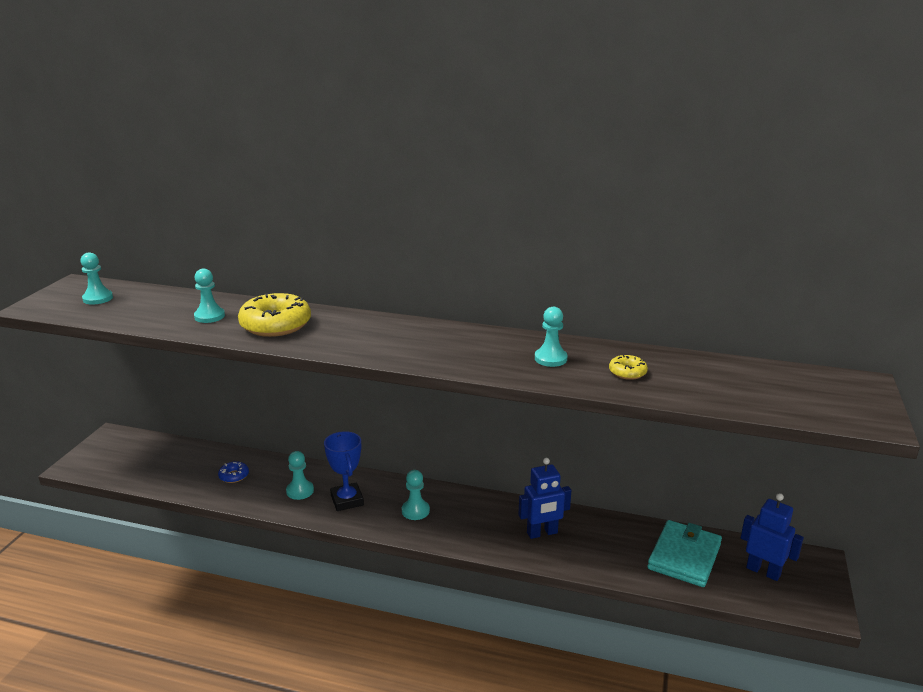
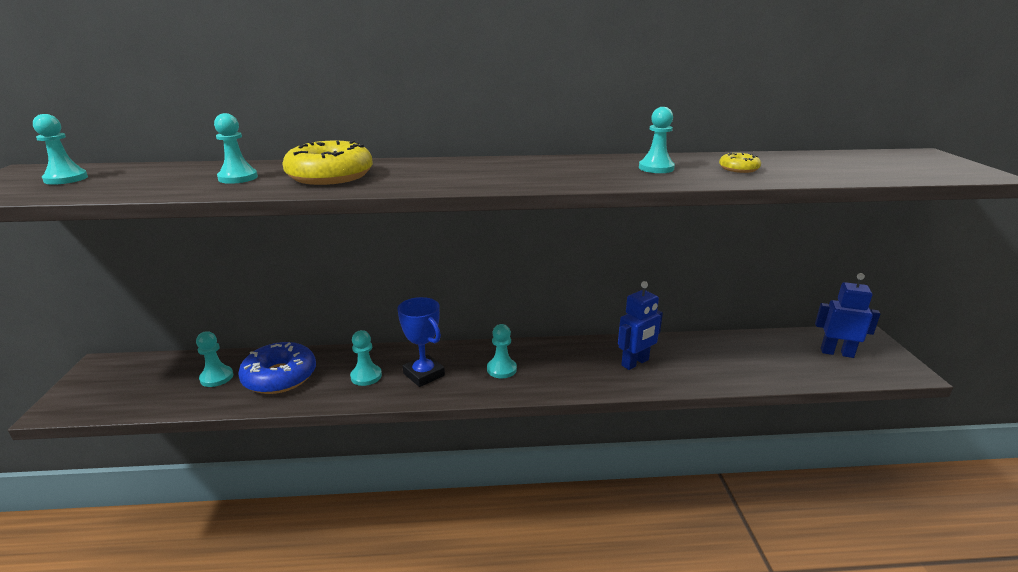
camera: 20 degrees left, 0 degrees up
blue donut [218,461,249,483] -> blue donut [238,342,316,394], size x2.10
turquoise wallet [648,520,722,587] -> none
none -> turquoise pawn [196,331,233,387]

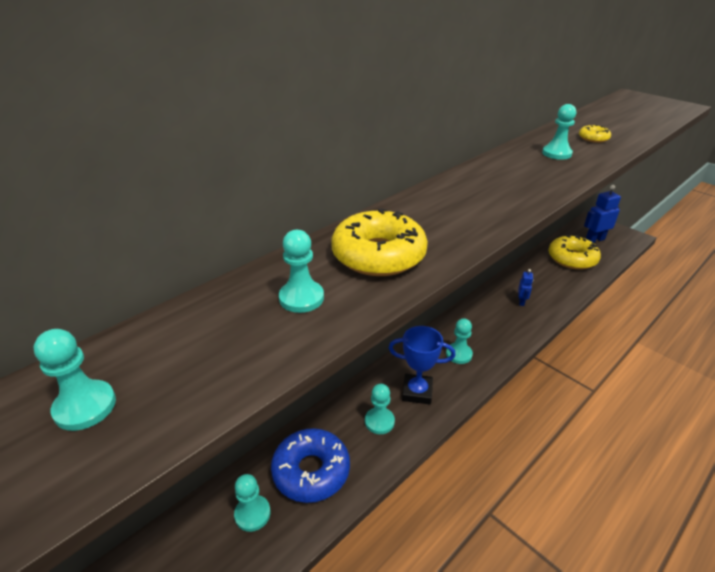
camera: 40 degrees left, 10 degrees up
blue robot [618,281,663,370] -> blue robot [518,269,533,306], size x0.56
none -> yellow donut [548,235,601,270]

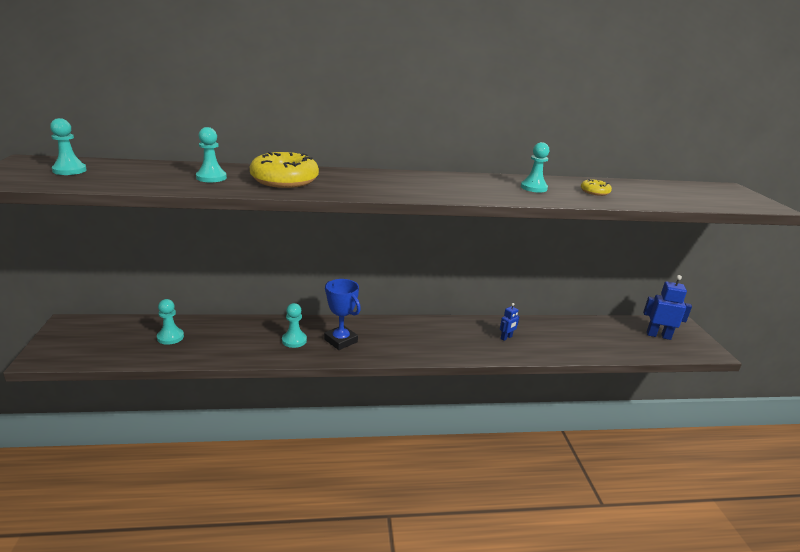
camera: 35 degrees right, 10 degrees down
blue donut [271,428,350,503] -> none
turquoise pawn [446,318,473,364] -> none
yellow donut [548,235,601,270] -> none

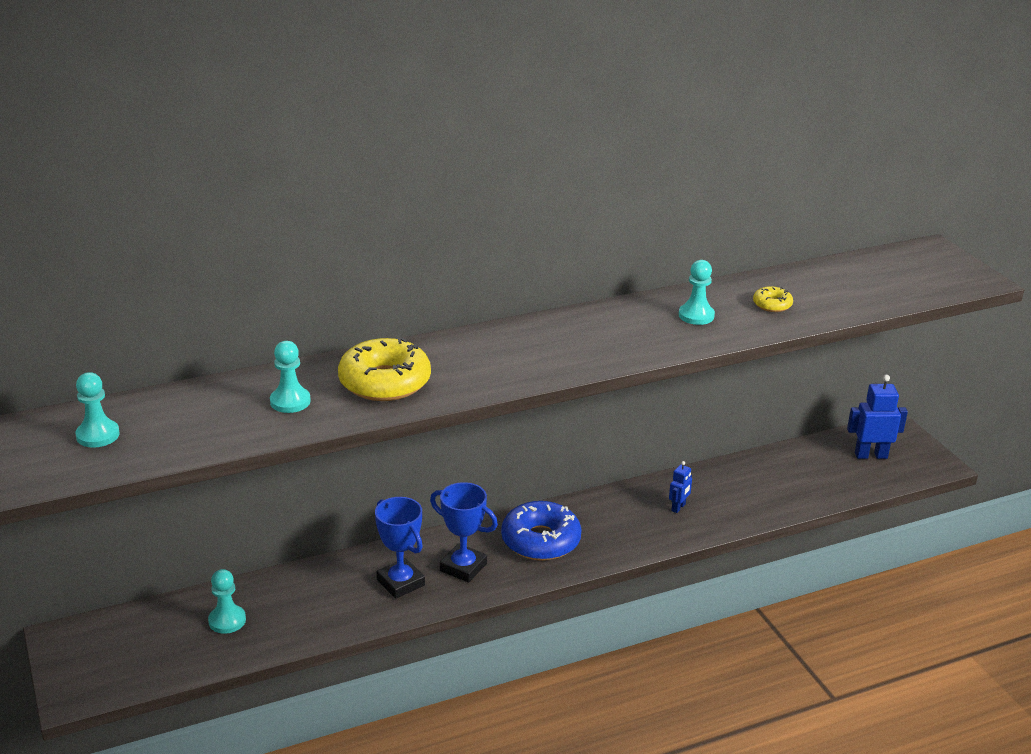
camera: 15 degrees left, 5 degrees up
turquoise pawn [282,303,307,348] -> blue trophy [375,497,425,599]
none -> blue donut [501,501,582,561]

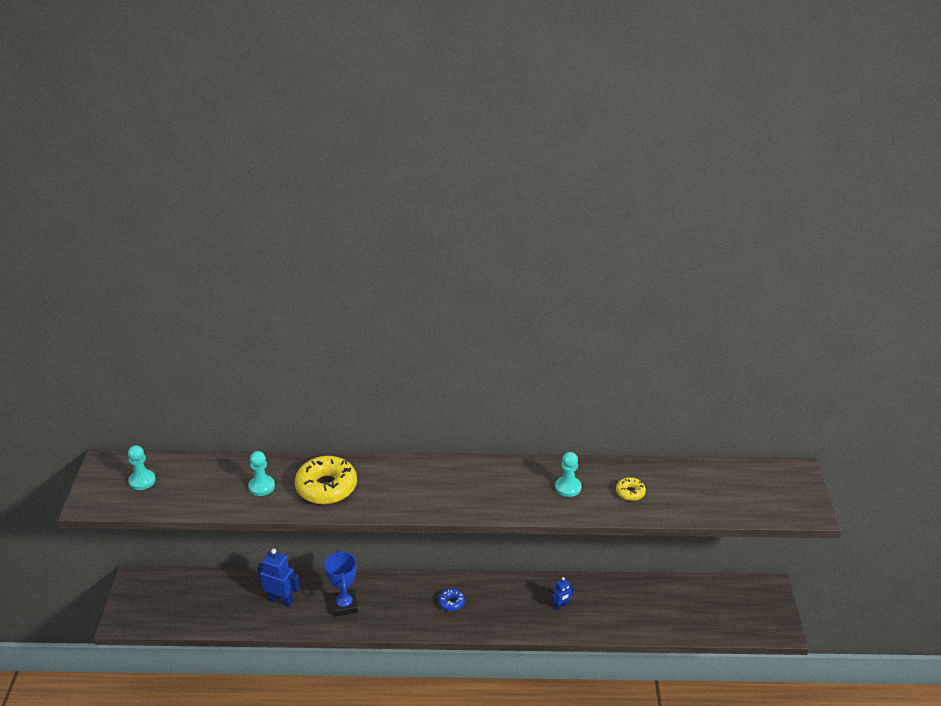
camera: 25 degrees right, 5 degrees up
turquoise pawn [208,569,246,634] -> none
blue trophy [430,482,498,583] -> none
blue donut [501,501,582,561] -> blue donut [438,588,465,611], size x0.48
blue robot [847,375,908,459] -> blue robot moved to [258,548,300,607]

